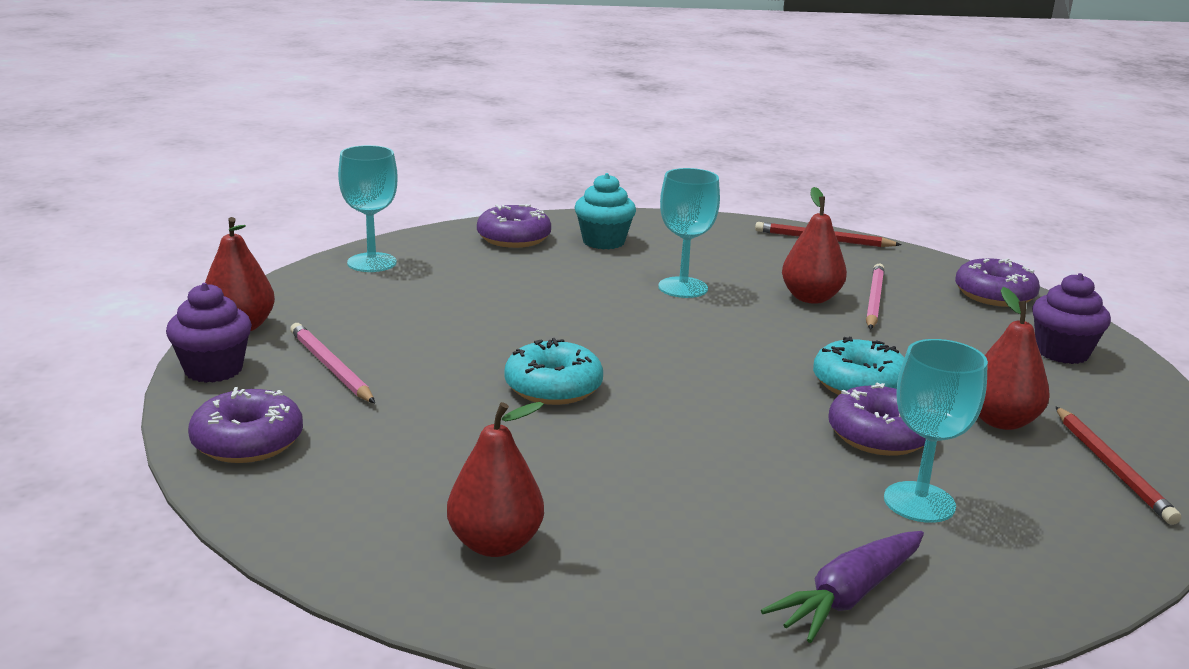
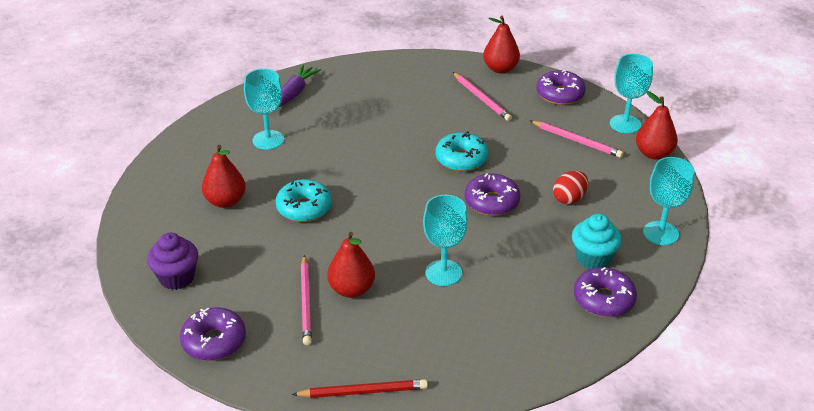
camera: 160 degrees right, 15 degrees up
purple cupcake [166,283,252,383] -> turquoise goblet [610,54,653,134]
red pear [447,402,544,557] -> red pear moved to [483,16,520,74]
turquoise cupcake [575,173,636,249] -> turquoise cupcake moved to [572,214,622,269]
purple donut [828,382,926,456] -> purple donut moved to [464,173,520,216]
red pencil [1056,407,1181,525] -> none
none -> pink pencil [453,72,512,121]
none -> red egg [553,171,588,205]

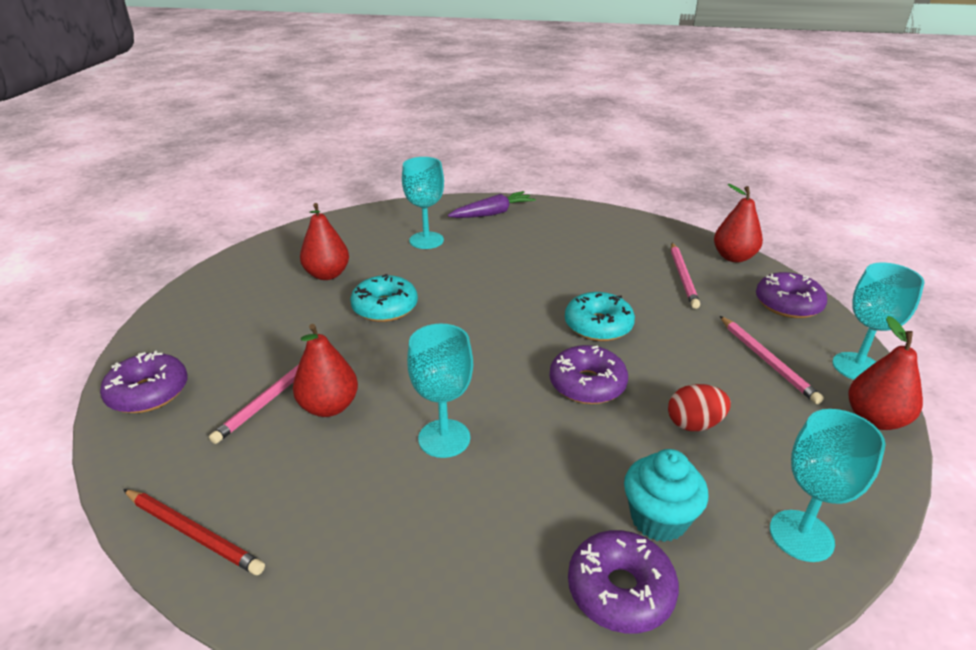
camera: 35 degrees right, 5 degrees down
purple cupcake [147,233,198,290] -> none

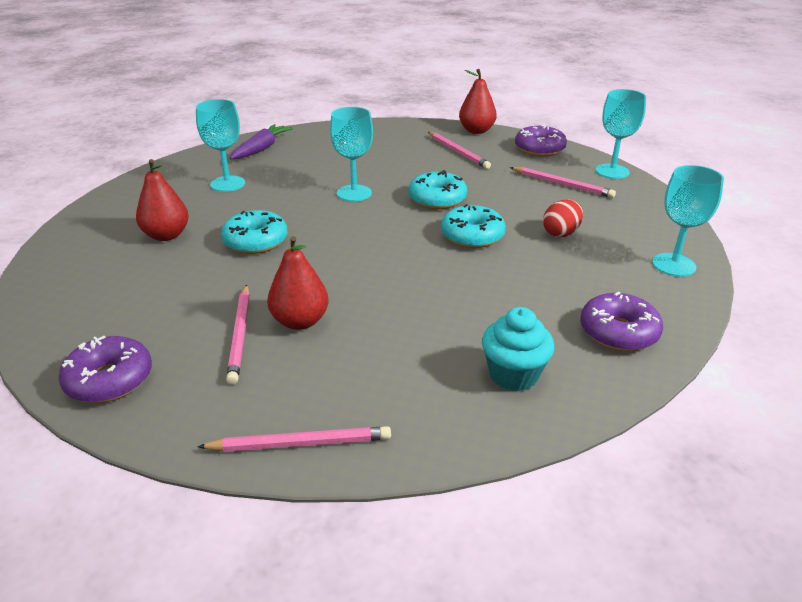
camera: 35 degrees left, 0 degrees up
red pencil [123,489,265,575] -> pink pencil [197,426,391,452]
turquoise goblet [407,324,473,458] -> turquoise goblet moved to [330,107,373,202]
purple donut [550,345,628,404] -> turquoise donut [441,204,506,248]
turquoise cupcake [624,449,708,542] -> turquoise cupcake moved to [482,307,555,391]
red pear [848,316,923,430] -> none

